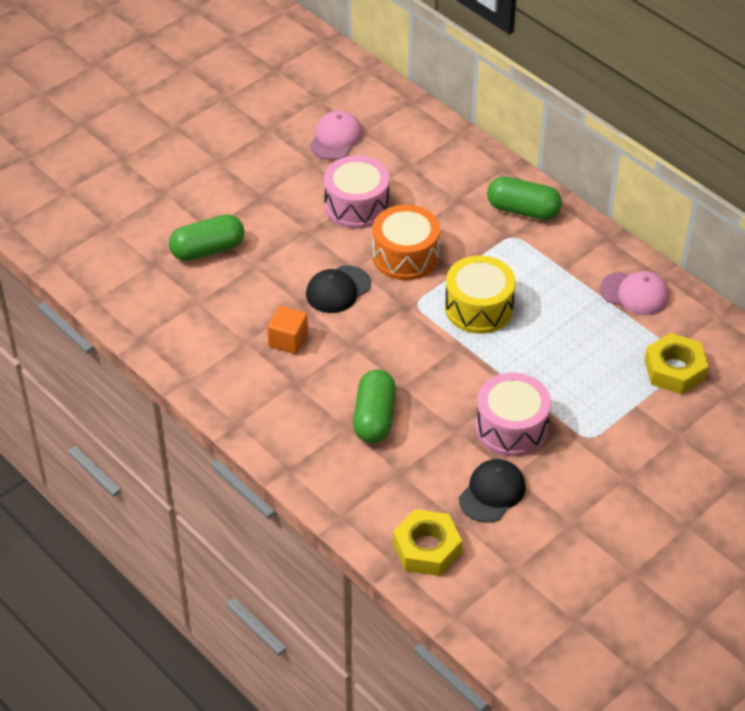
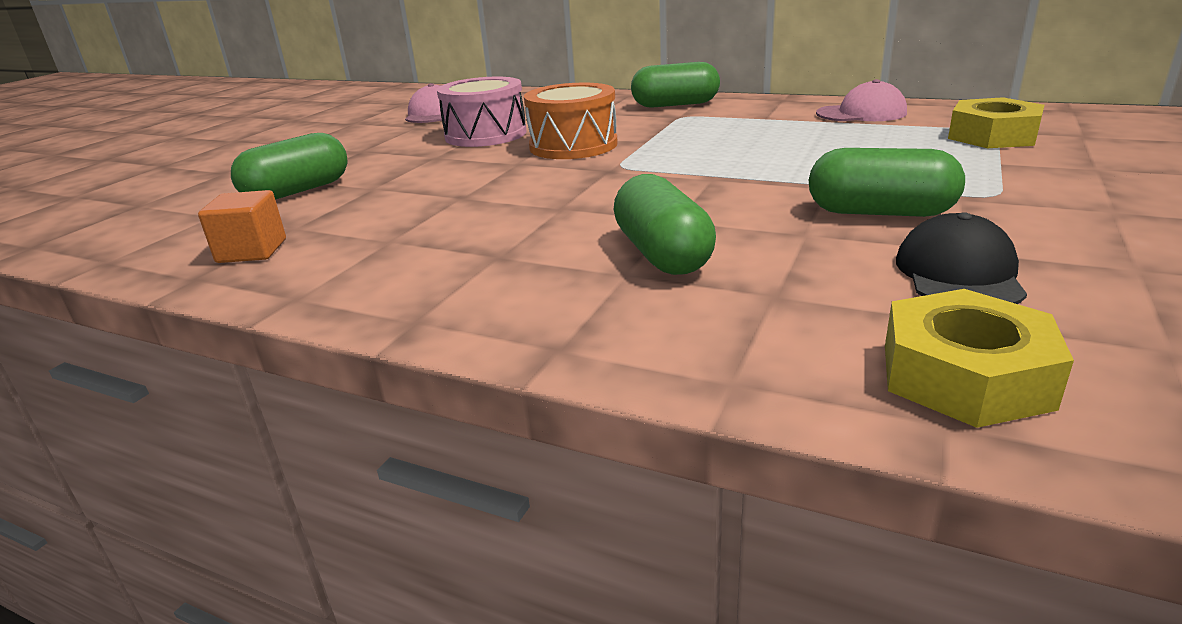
camera: 20 degrees left, 20 degrees down
orange cube [267,306,308,354] -> orange cube moved to [198,190,286,263]
black cap [306,265,371,313] -> none
yellow drum [445,255,516,334] -> none
pink drum [476,373,551,457] -> green capsule [809,148,965,217]

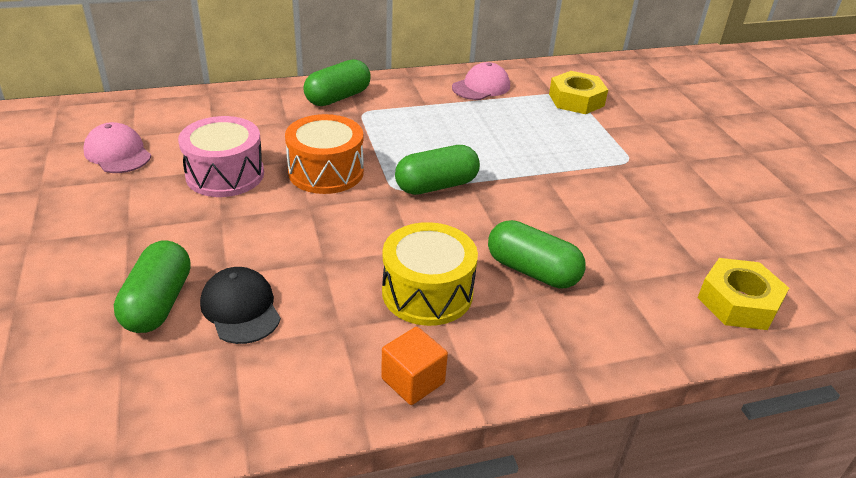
camera: 45 degrees left, 10 degrees up
orange cube [198,190,286,263] -> orange cube moved to [381,327,448,405]
green capsule [809,148,965,217] -> green capsule moved to [395,145,480,195]
black cap [896,212,1027,304] -> black cap moved to [200,267,281,344]
none -> yellow drum [382,222,478,326]

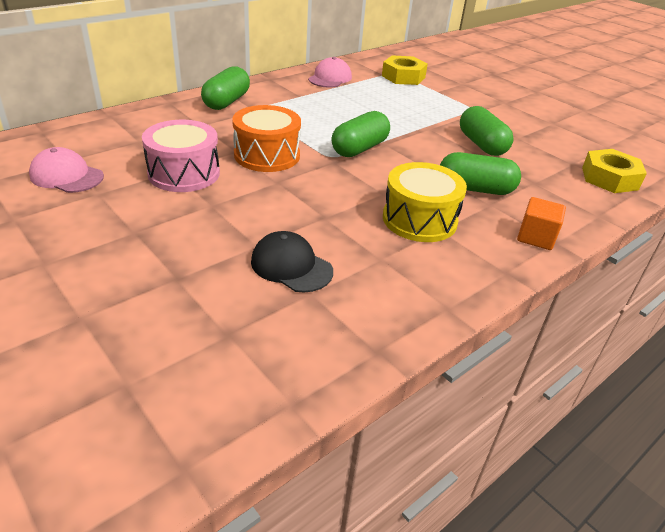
camera: 25 degrees left, 0 degrees up
green capsule [114,240,191,333] -> green capsule moved to [460,106,514,156]
orange cube [381,327,448,405] -> orange cube moved to [517,197,566,250]

